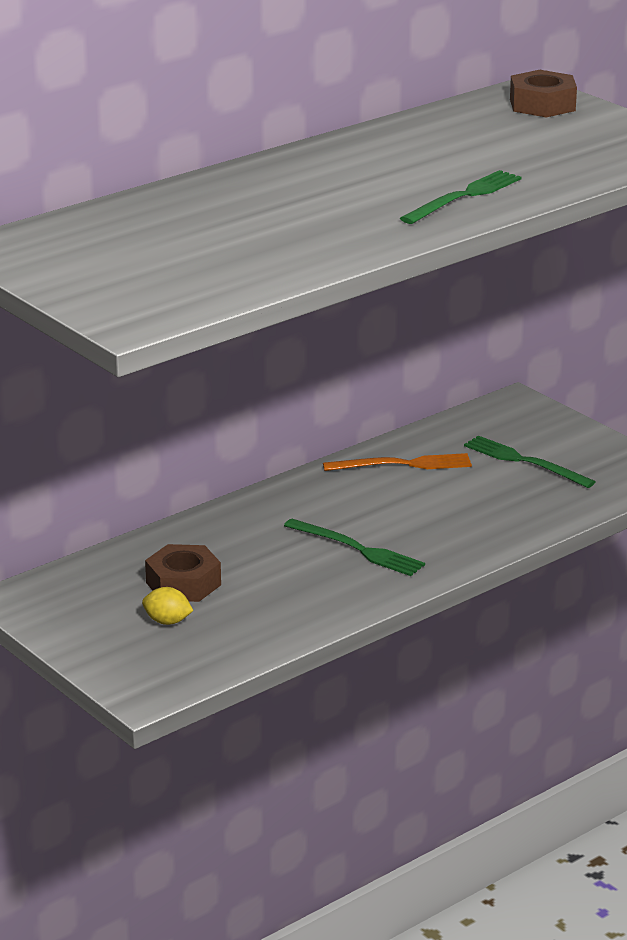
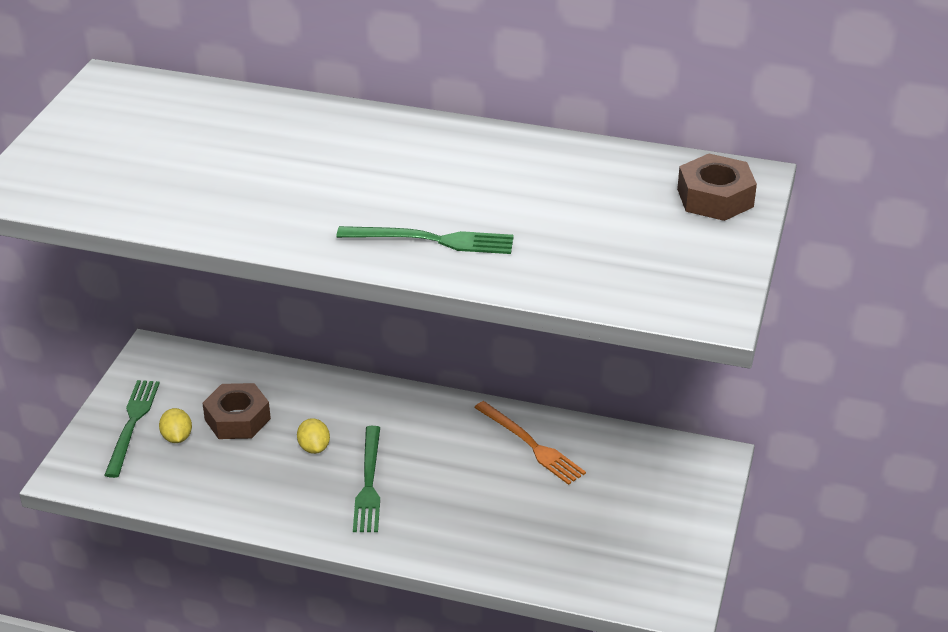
camera: 55 degrees right, 10 degrees up
green fork [464,436,596,488] -> green fork moved to [104,380,160,478]
none -> yellow lemon [297,418,330,454]

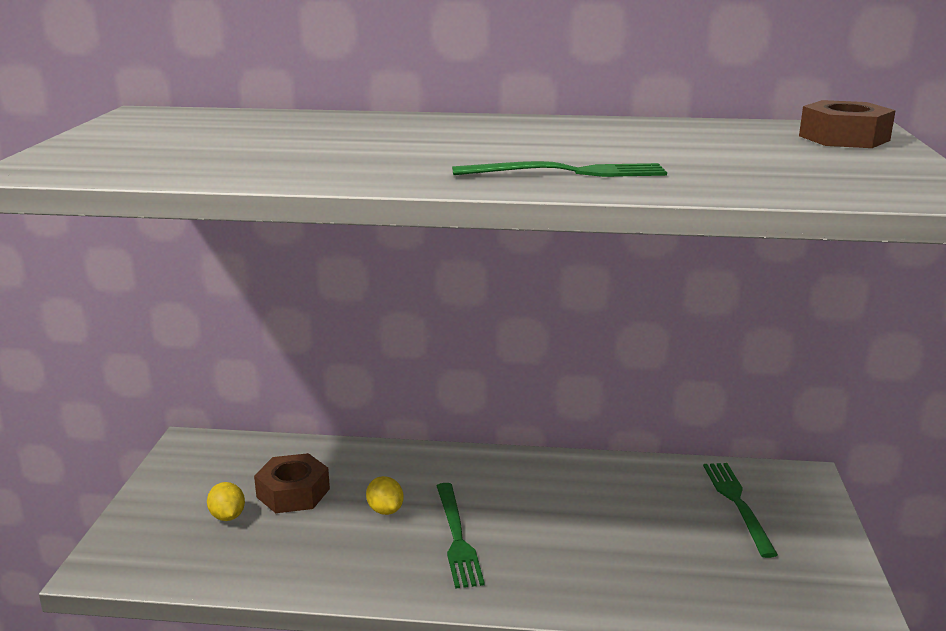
camera: 10 degrees left, 15 degrees down
green fork [104,380,160,478] -> green fork moved to [703,463,778,558]
orange fork [474,401,586,485] -> none

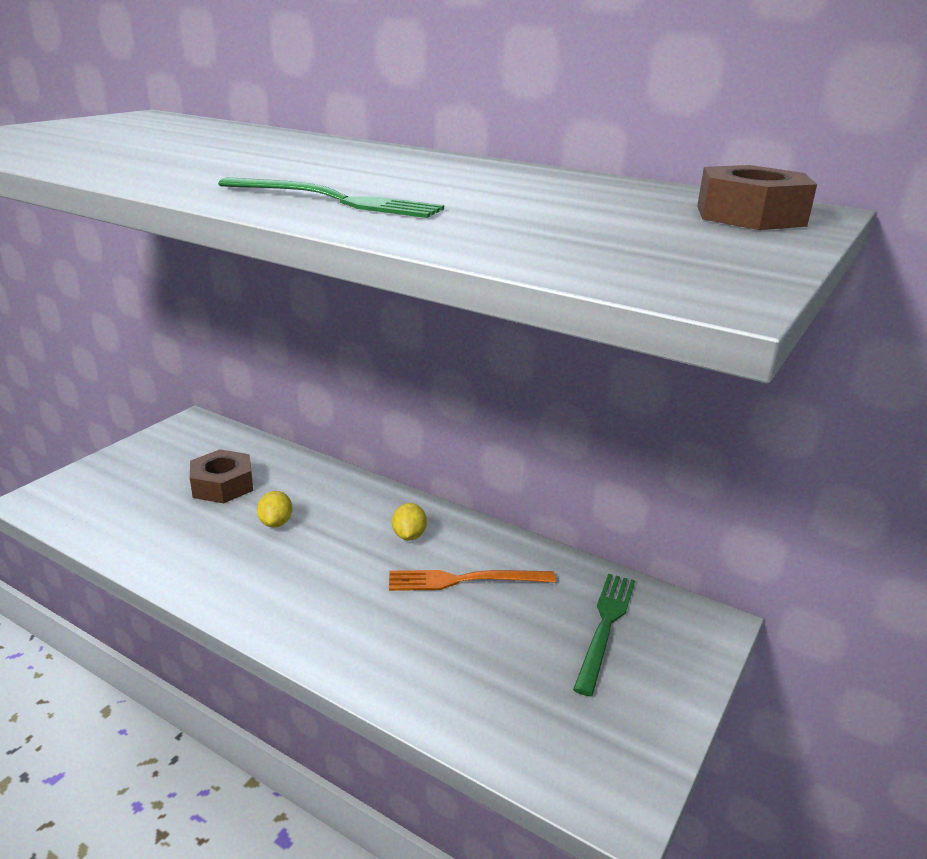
camera: 25 degrees right, 5 degrees up
yellow lemon [207,482,245,521] -> yellow lemon moved to [392,503,427,541]
green fork [437,483,485,589] -> none
none -> orange fork [389,570,556,591]

